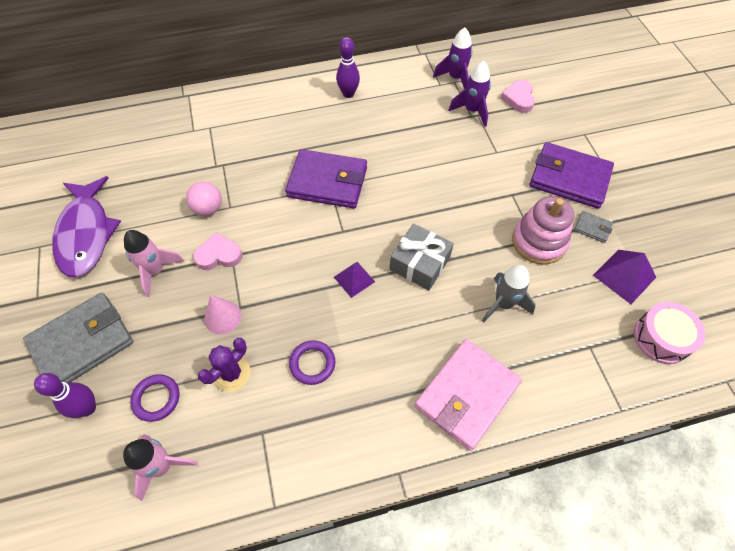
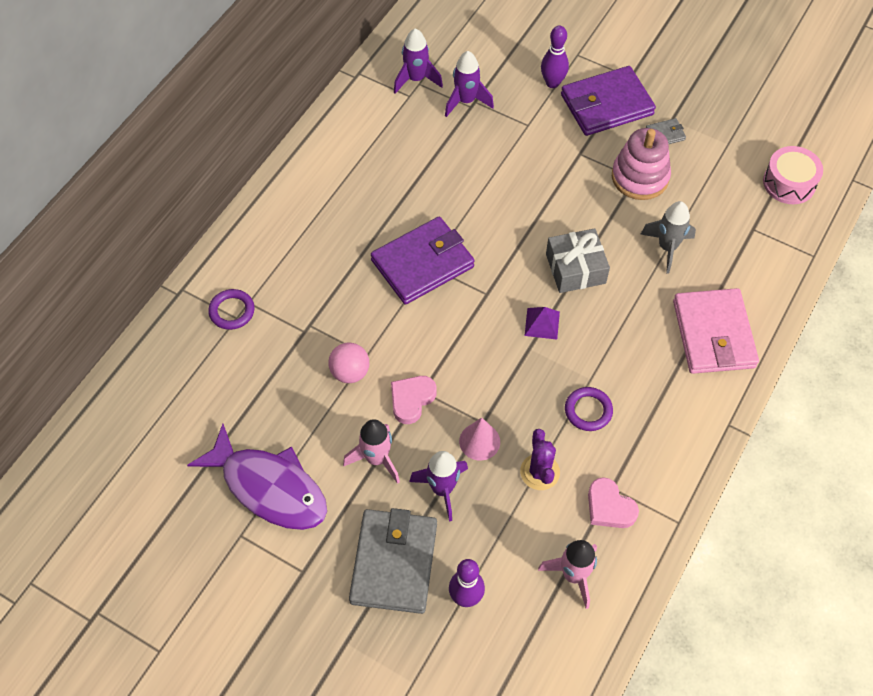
camera: 45 degrees left, 0 degrees up
purple ring [130,374,179,422] -> purple ring moved to [208,289,255,330]
purple bowling pin [336,37,360,98] -> purple bowling pin moved to [541,26,569,88]
pink heart [501,80,535,113] -> pink heart moved to [588,477,639,528]
purple pyramid [593,250,656,304] -> none
none -> purple rocket [409,451,468,521]

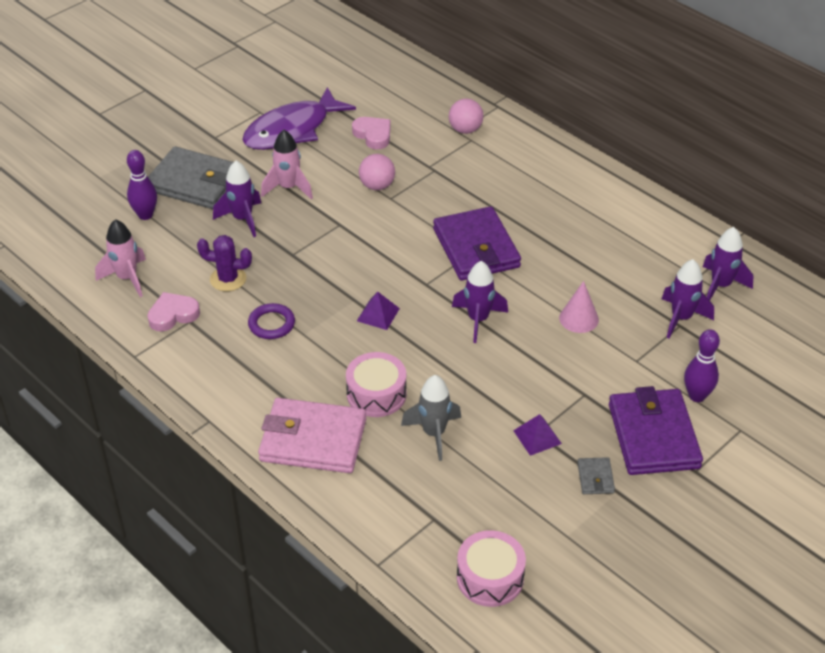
camera: 105 degrees right, 15 degrees down
purple ring [208,289,255,330] -> pink ball [449,98,483,134]
pink heart [391,376,437,424] -> pink heart moved to [352,117,391,149]
pink cone [459,418,500,461] -> pink cone moved to [559,281,599,333]
grey gift [546,228,610,293] -> none
pink stacking toy [612,128,671,200] -> purple pyramid [513,414,562,456]
none -> pink drum [346,352,406,417]
none -> purple rocket [452,261,508,343]

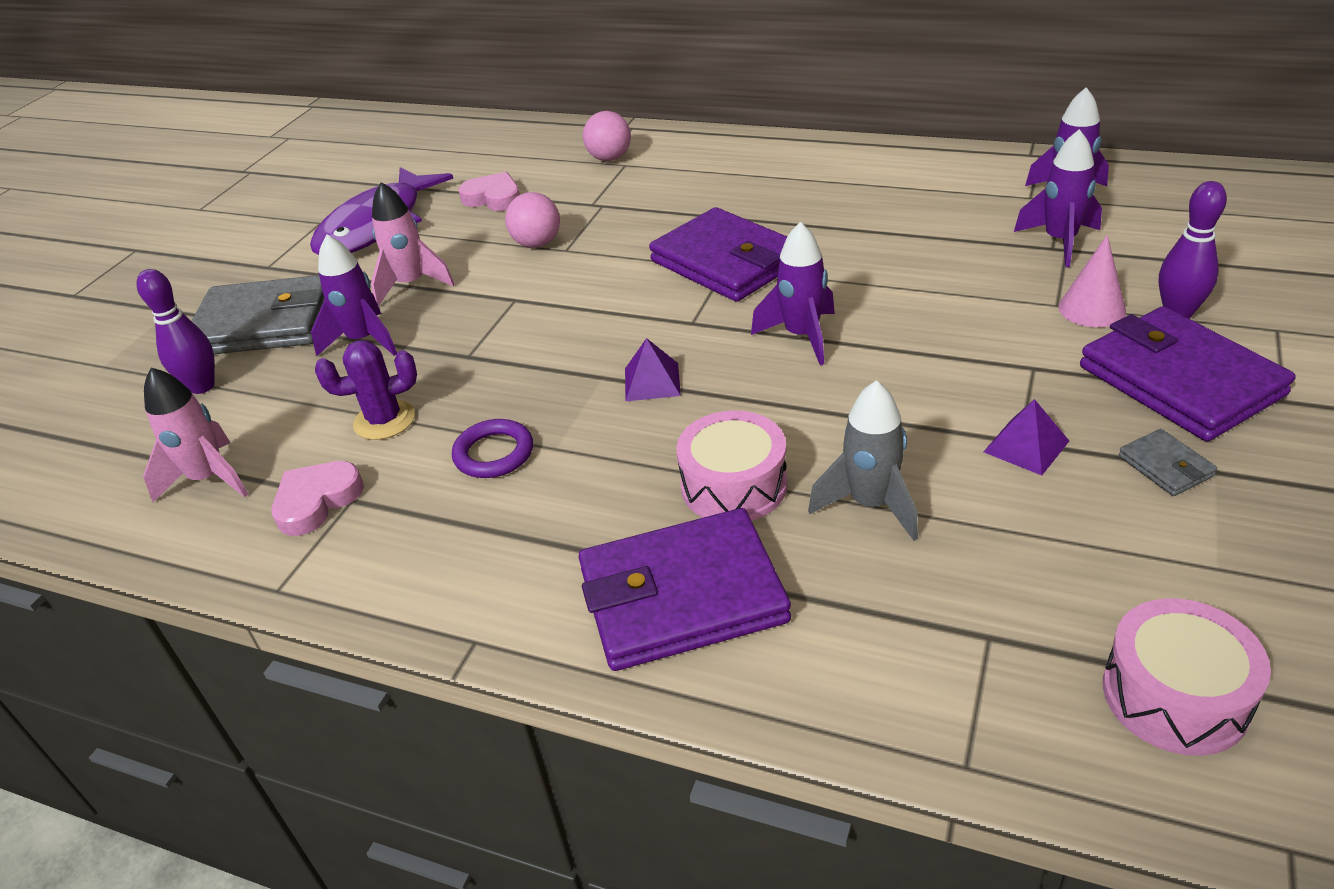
camera: 20 degrees left, 5 degrees down
pink wallet [258,398,366,473] -> purple wallet [578,508,791,671]
pink cone [559,281,599,333] -> pink cone moved to [1058,235,1126,327]

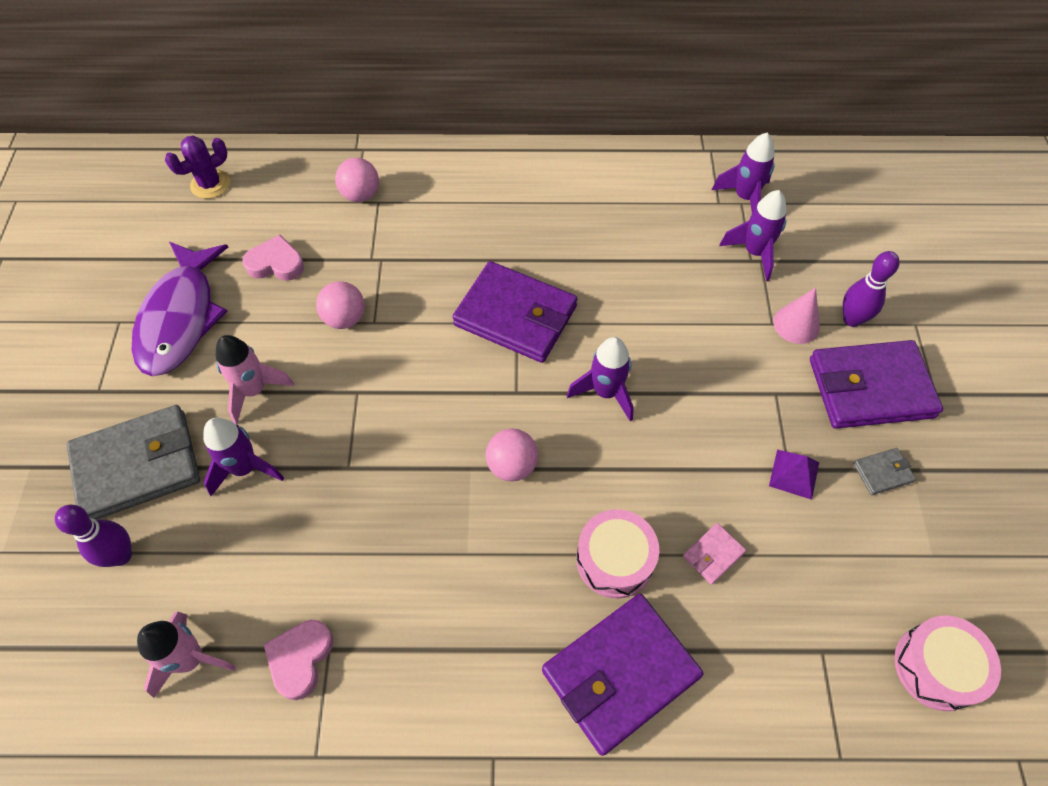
camera: 25 degrees left, 20 degrees up
purple cactus [315,340,417,440] -> purple cactus moved to [165,135,230,199]
purple ring [452,419,533,478] -> none
purple pyramid [625,338,681,401] -> pink ball [486,429,538,481]
grey rocket [808,380,918,541] -> pink wallet [683,523,746,585]
purple wallet [1080,306,1295,441] -> purple wallet turned 45 degrees counterclockwise [810,340,943,429]
grey wallet [1119,429,1217,496] -> grey wallet turned 60 degrees counterclockwise [853,448,916,495]

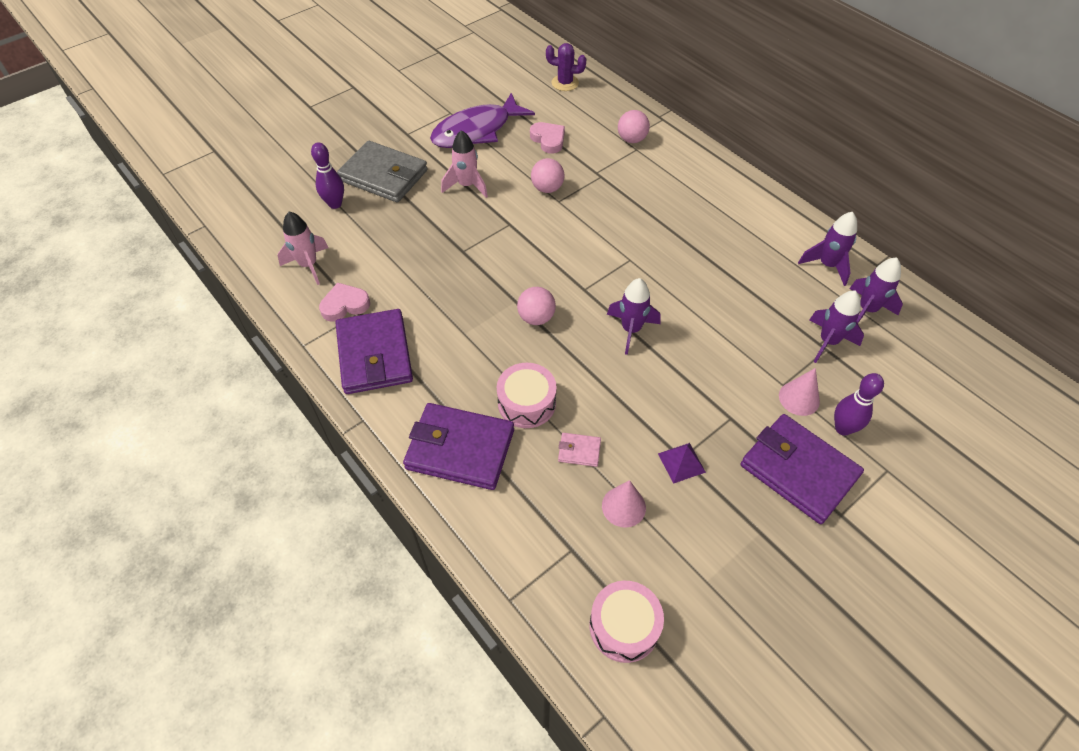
camera: 50 degrees right, 5 degrees down
purple rocket [203,418,284,496] -> purple rocket moved to [798,212,857,286]
purple wallet [453,261,578,363] -> purple wallet moved to [336,309,413,394]
grey wallet [853,448,916,495] -> none
none -> pink cone [602,480,646,528]

